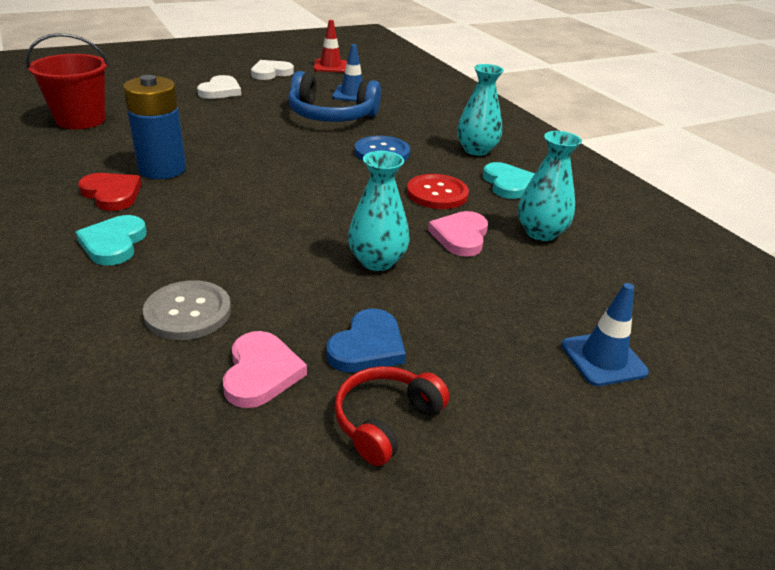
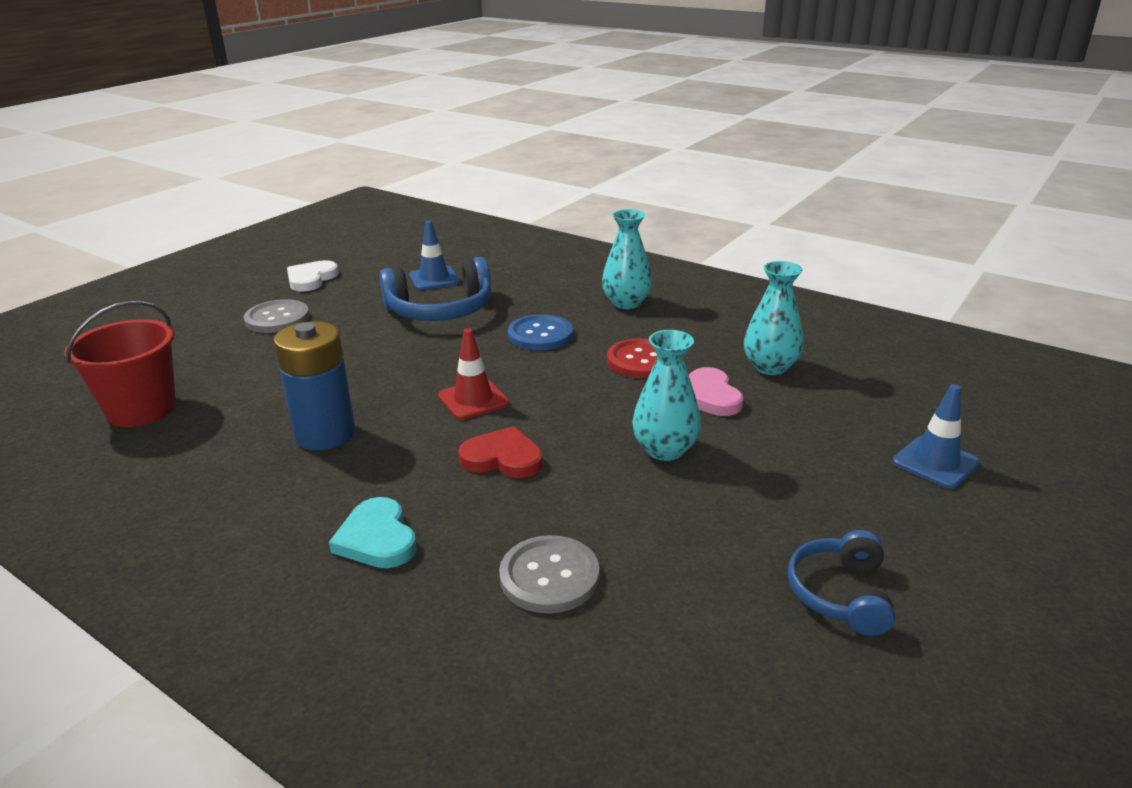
camera: 25 degrees left, 5 degrees down
red heart [78,173,142,211] -> red heart moved to [458,426,543,478]
white heart [197,75,241,99] -> grey button [244,299,309,333]
pink heart [223,331,307,408] -> none
red traffic cone [314,20,347,73] -> red traffic cone moved to [438,328,509,420]
blue heart [327,309,406,373] -> none
red headphones [334,366,449,466] -> blue headphones [787,530,895,636]
turquoise heart [483,162,535,199] -> none

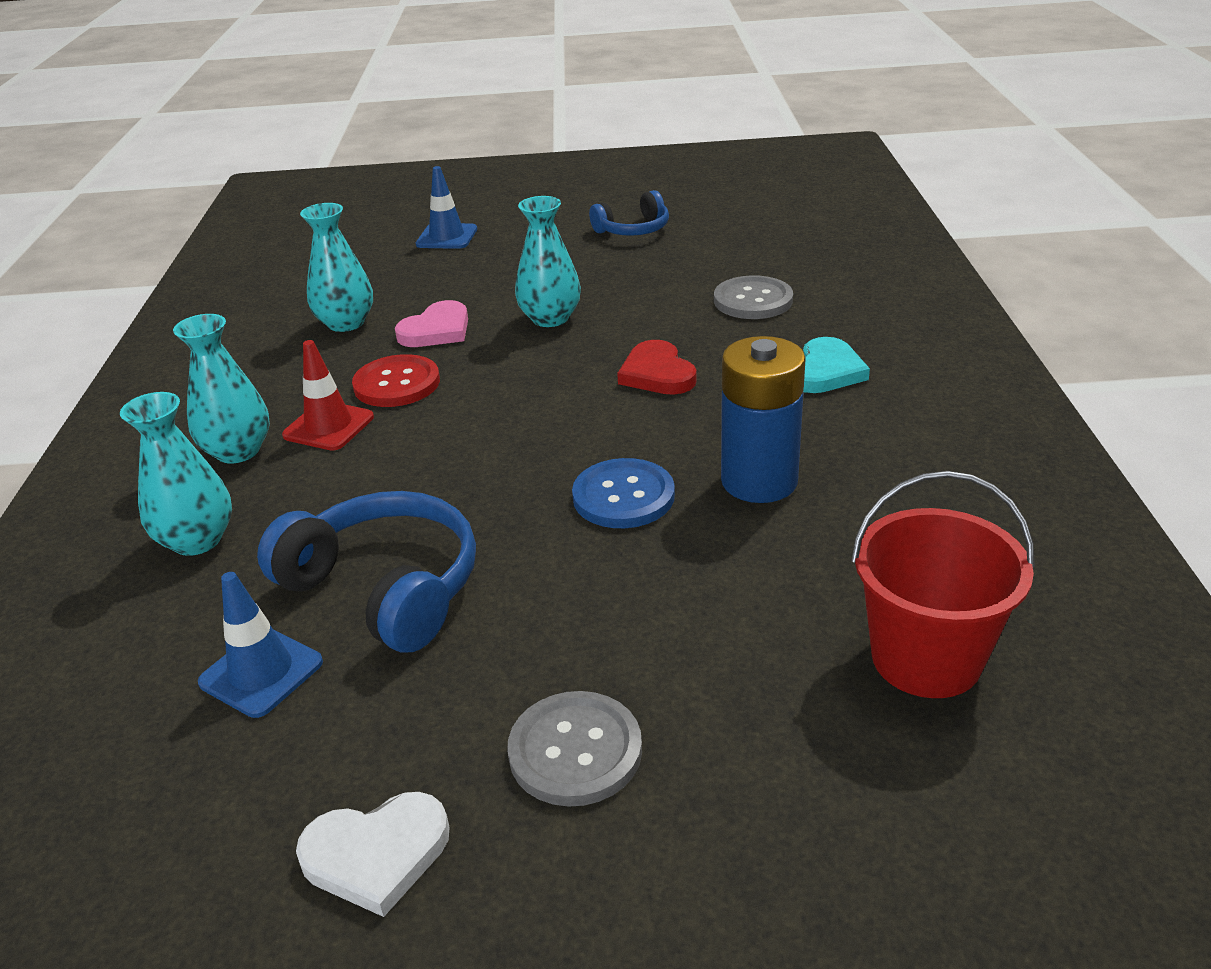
camera: 125 degrees left, 5 degrees up
red traffic cone [438,328,509,420] -> red traffic cone moved to [282,340,374,451]
blue button [508,314,573,351] -> blue button moved to [572,458,675,528]
none -> turquoise vase [120,392,232,556]

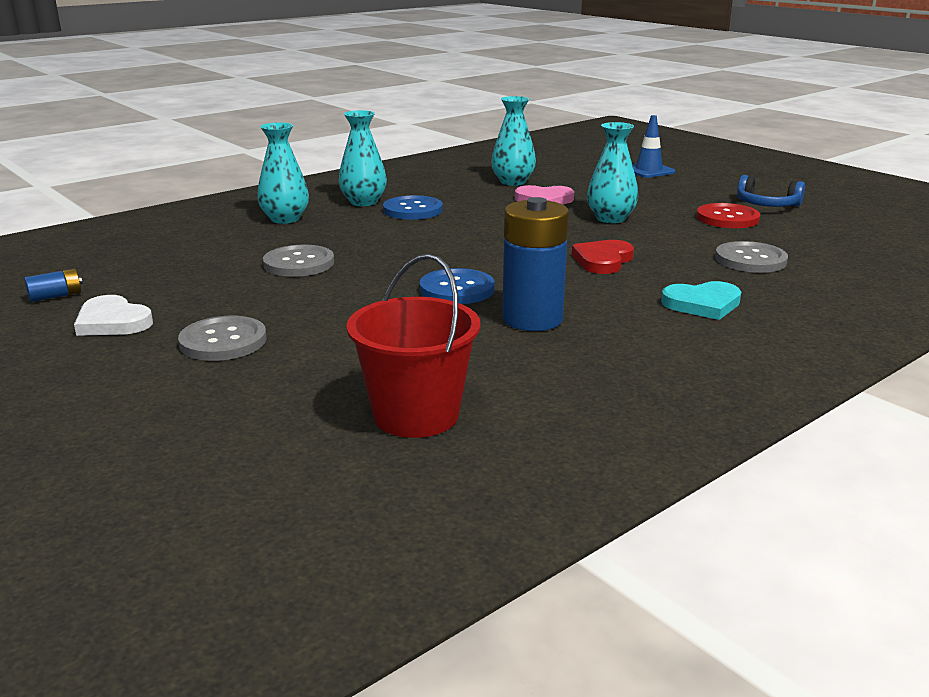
camera: 50 degrees right, 10 degrees down
blue traffic cone [198,572,323,718] -> none
blue headphones [257,491,476,652] -> grey button [263,245,334,277]
red traffic cone [282,340,374,451] -> blue button [383,195,443,220]
red button [352,354,440,407] -> red button moved to [696,203,760,228]
none -> blue battery [24,269,83,302]

